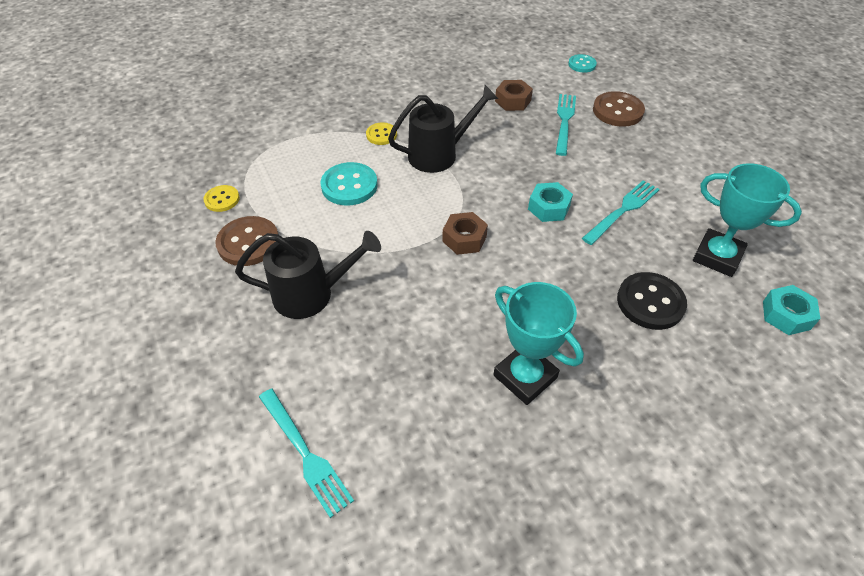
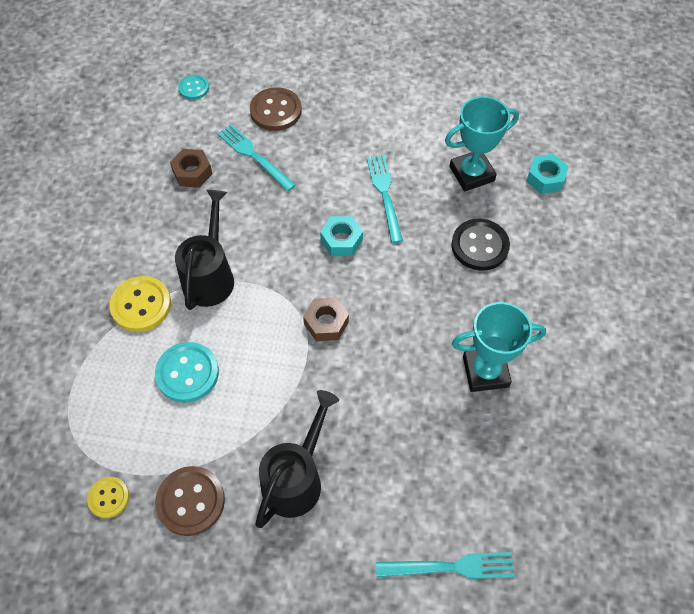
camera: 55 degrees left, 10 degrees up
yellow button [366,123,397,145] -> yellow button [109,276,171,332], size x1.67

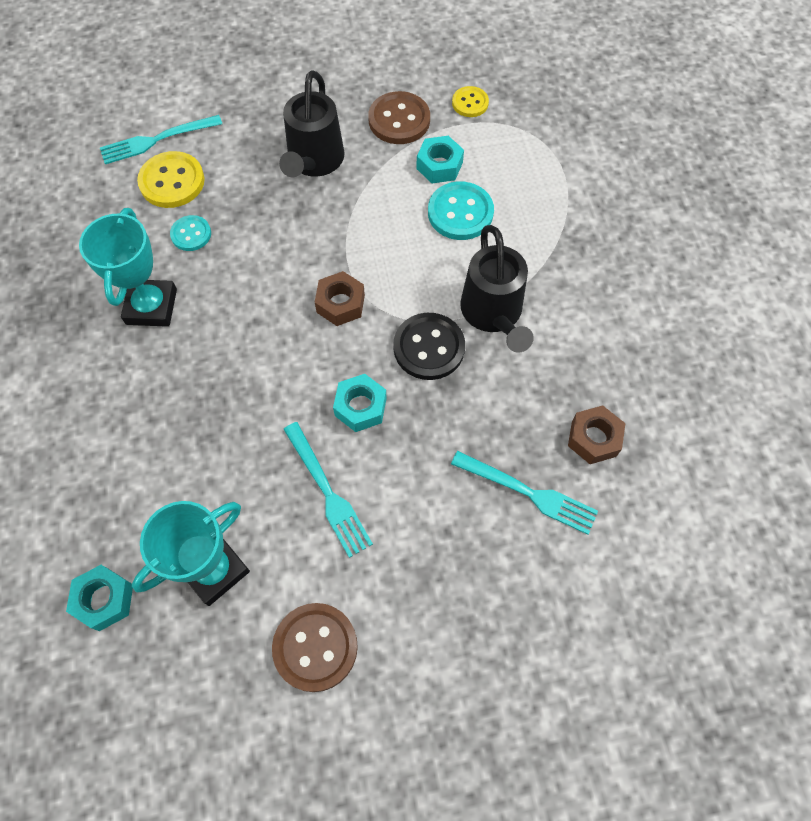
camera: 160 degrees right, 5 degrees up
yellow button [109,276,171,332] -> yellow button moved to [137,151,205,208]
turquoise button [178,75,209,100] -> turquoise button moved to [170,215,211,251]
brown button [250,87,302,131] -> brown button moved to [272,603,358,692]
black button [452,219,510,271] -> black button moved to [393,313,465,380]
turquoise trophy [452,302,546,392] -> turquoise trophy turned 60 degrees counterclockwise [79,208,177,327]
none -> turquoise nut [416,136,464,183]

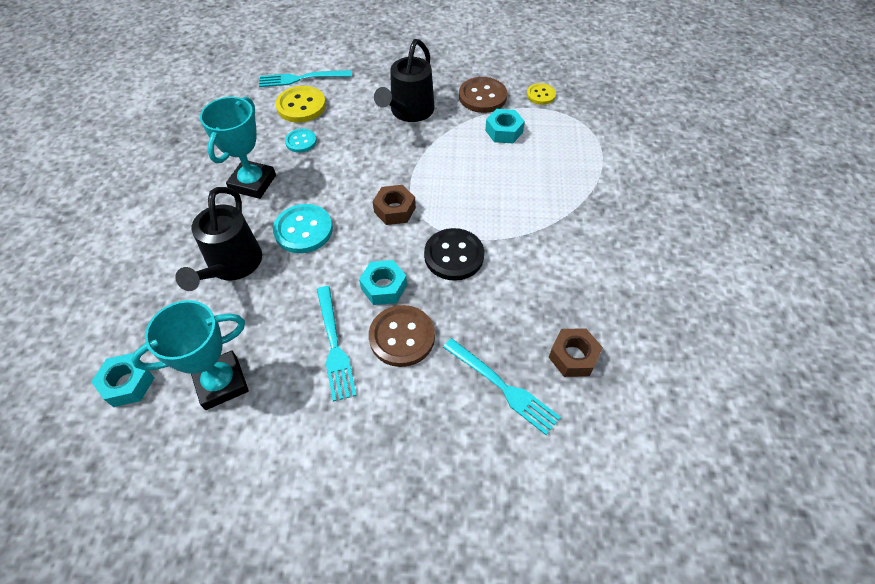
camera: 15 degrees right, 10 degrees down
brown button [272,603,358,692] -> brown button moved to [369,305,435,367]
turquoise button [428,182,494,240] -> turquoise button moved to [273,204,333,253]
black watering can [460,225,534,353] -> black watering can moved to [175,187,262,291]

